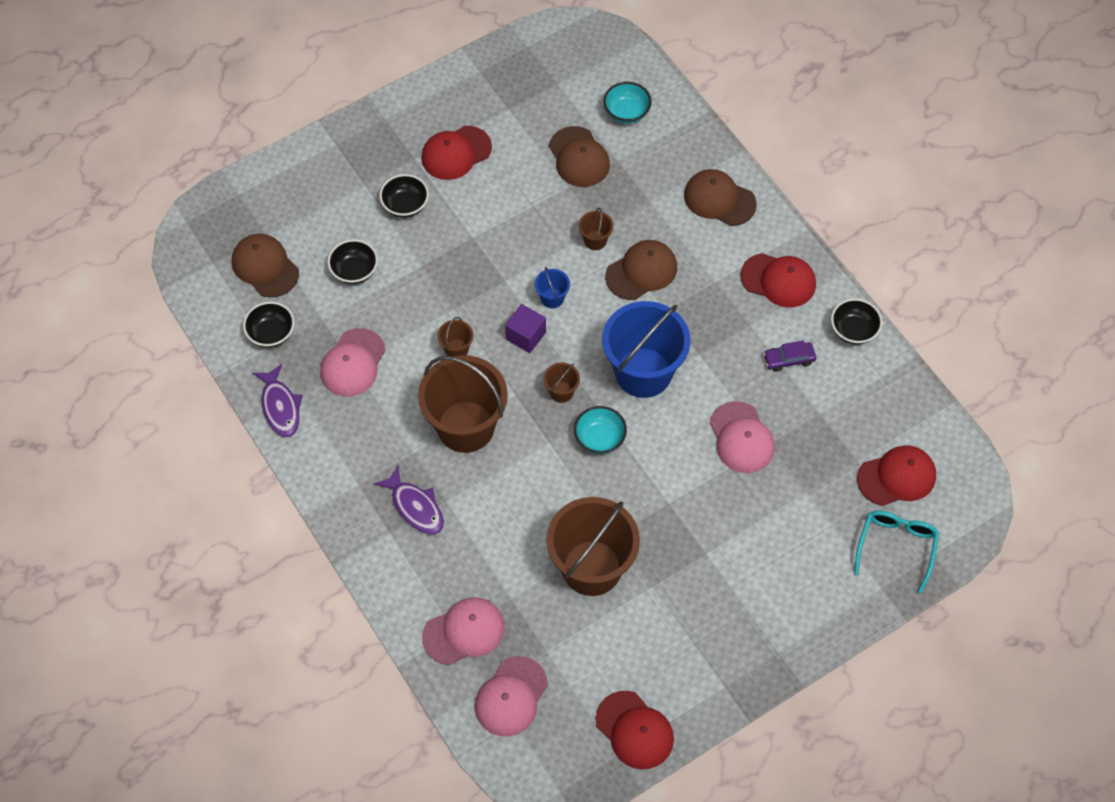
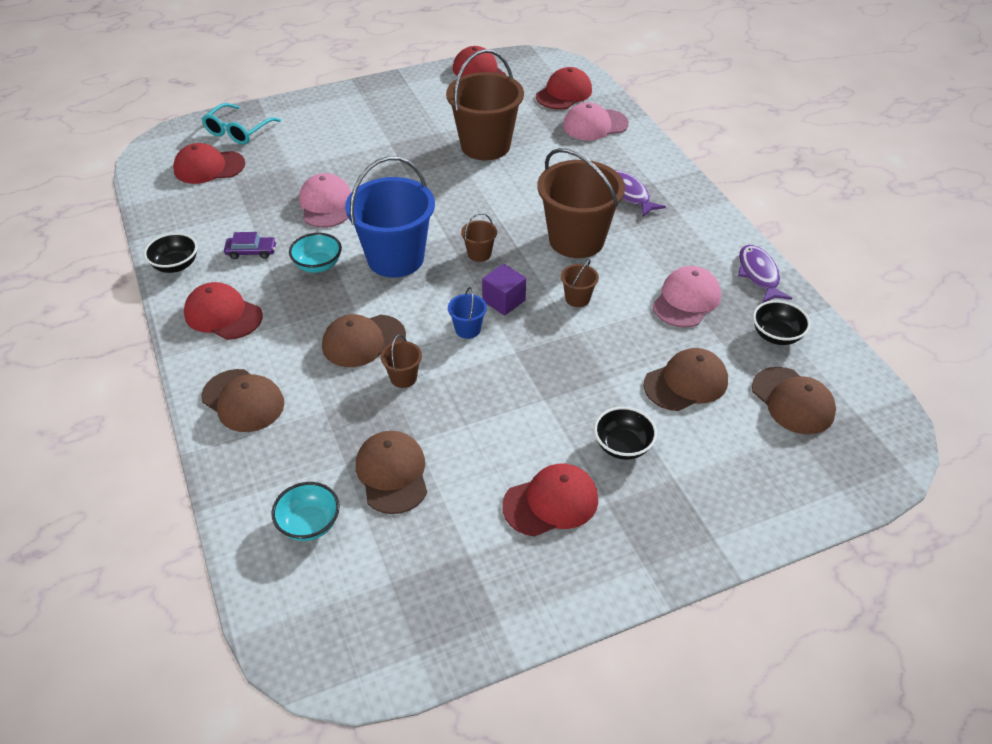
camera: 170 degrees left, 15 degrees down
black bowl [327,239,378,284] -> brown cap [644,348,728,411]
pink cap [475,656,548,737] -> red cap [536,67,592,109]
turquoise bowl [574,406,627,454] -> turquoise bowl moved to [289,233,342,273]

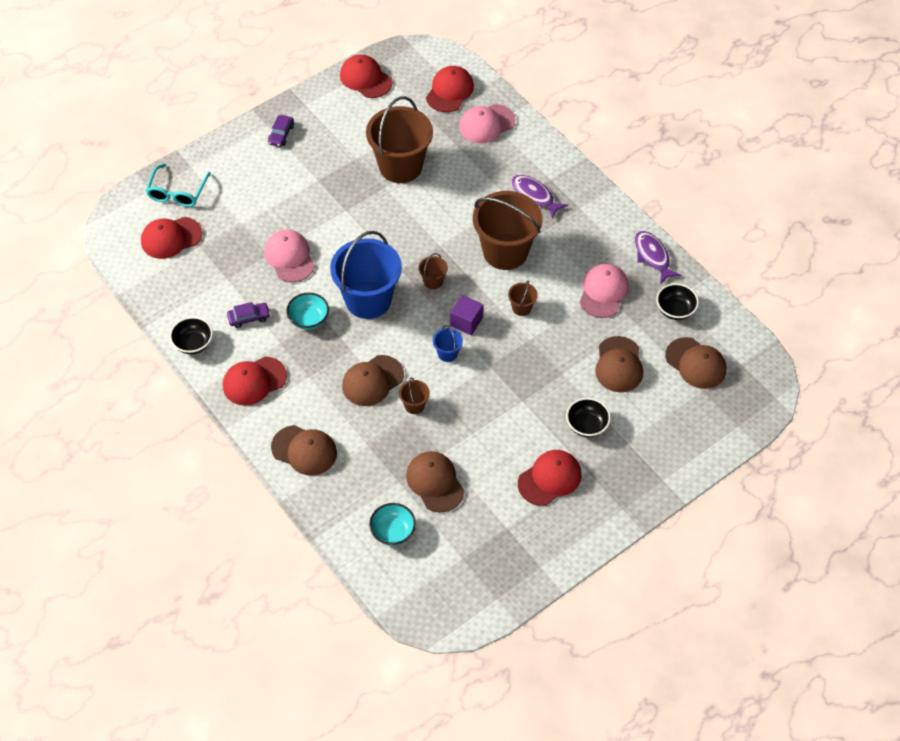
camera: 15 degrees left, 10 degrees up
red cap [184,282,263,340] -> red cap turned 45 degrees counterclockwise [223,357,287,406]
brown cap [644,348,728,411] -> brown cap turned 135 degrees clockwise [595,336,643,392]
none -> purple car [268,115,294,147]

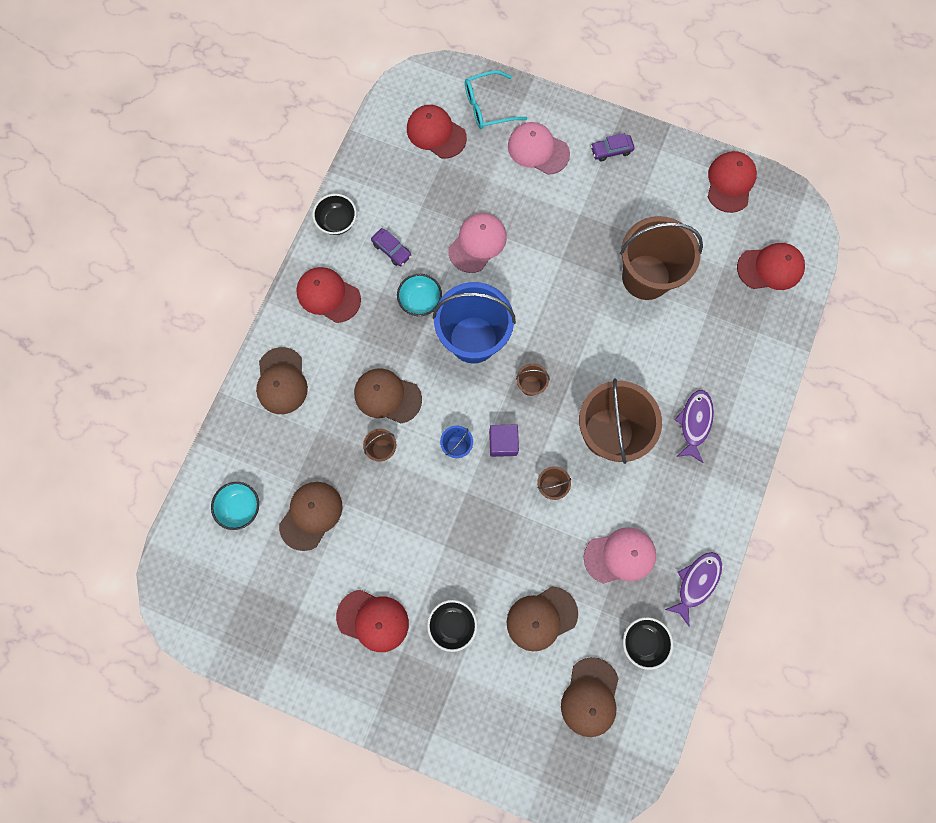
camera: 60 degrees right, 20 degrees up
pink cap [459,104,516,144] -> pink cap moved to [508,122,570,175]

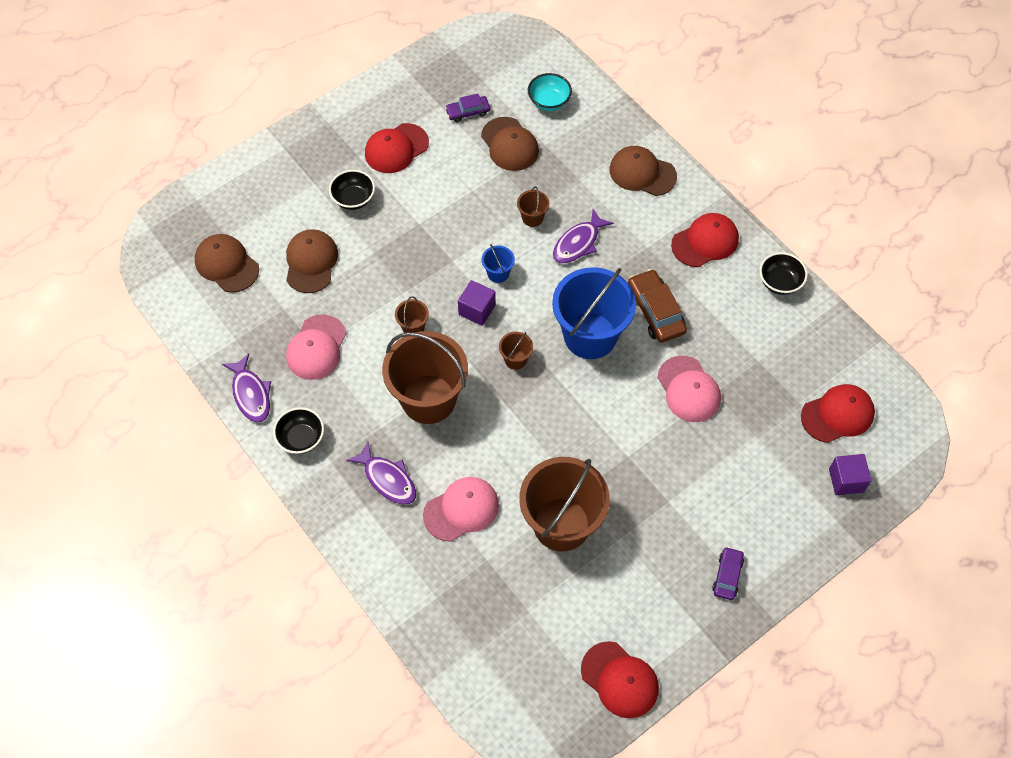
camera: 120 degrees right, 15 degrees down
brown cap [354,368,422,423] -> purple fish [553,209,614,263]
purple car [371,228,412,266] -> purple car moved to [445,94,490,122]
turquoise bowl [397,274,442,316] -> brown car [628,269,687,343]
turquoise glasses [465,70,527,129] -> purple cube [829,454,872,495]
pink cap [508,122,570,175] -> pink cap moved to [423,477,499,542]
black bowl [623,617,673,670] -> black bowl moved to [273,407,324,454]
red cap [737,243,805,290] -> none

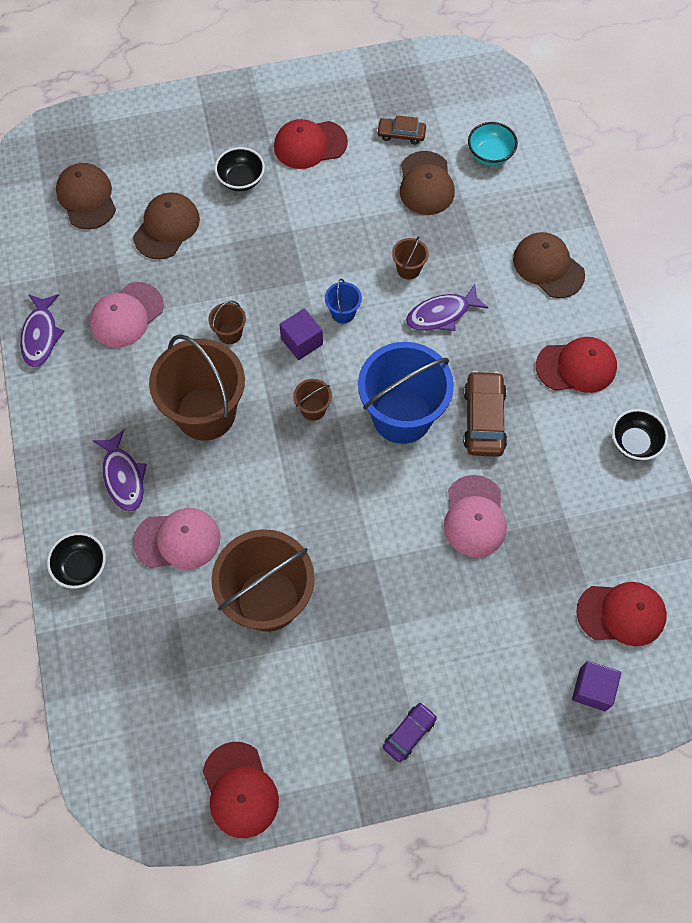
camera: 25 degrees right, 5 degrees up
black bowl [273,407,324,454] -> black bowl moved to [47,532,106,589]
purple car [445,94,490,122] -> brown car [377,115,426,144]

